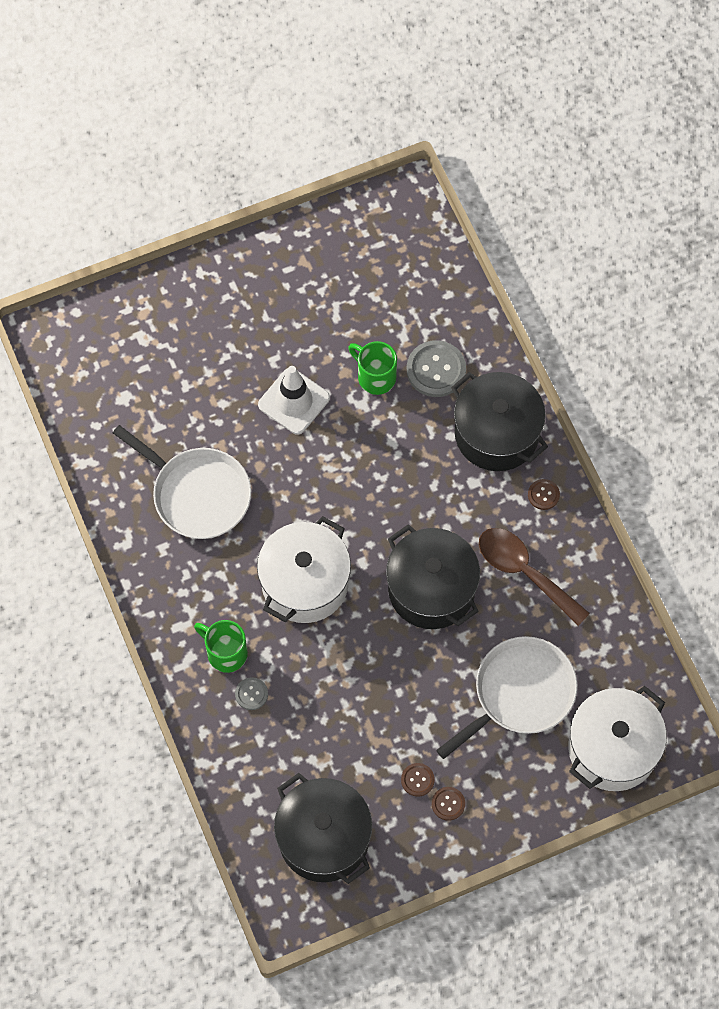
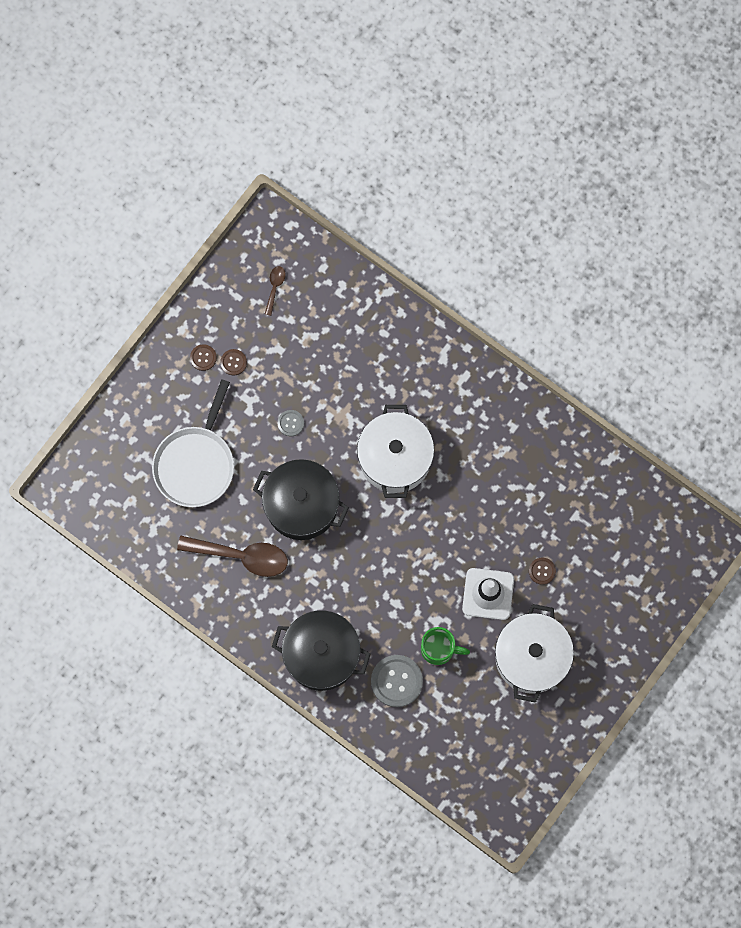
camera: 150 degrees right, 10 degrees up
white pan [113,425,251,539] -> none
green mug [194,620,248,673] -> none
grey button [235,677,268,710] -> grey button moved to [278,410,304,437]
black pot [274,773,372,884] -> brown spoon [265,266,286,316]
brown button [528,479,560,510] -> brown button moved to [529,558,556,585]
white pot [569,686,667,791] -> white pot moved to [495,604,574,703]

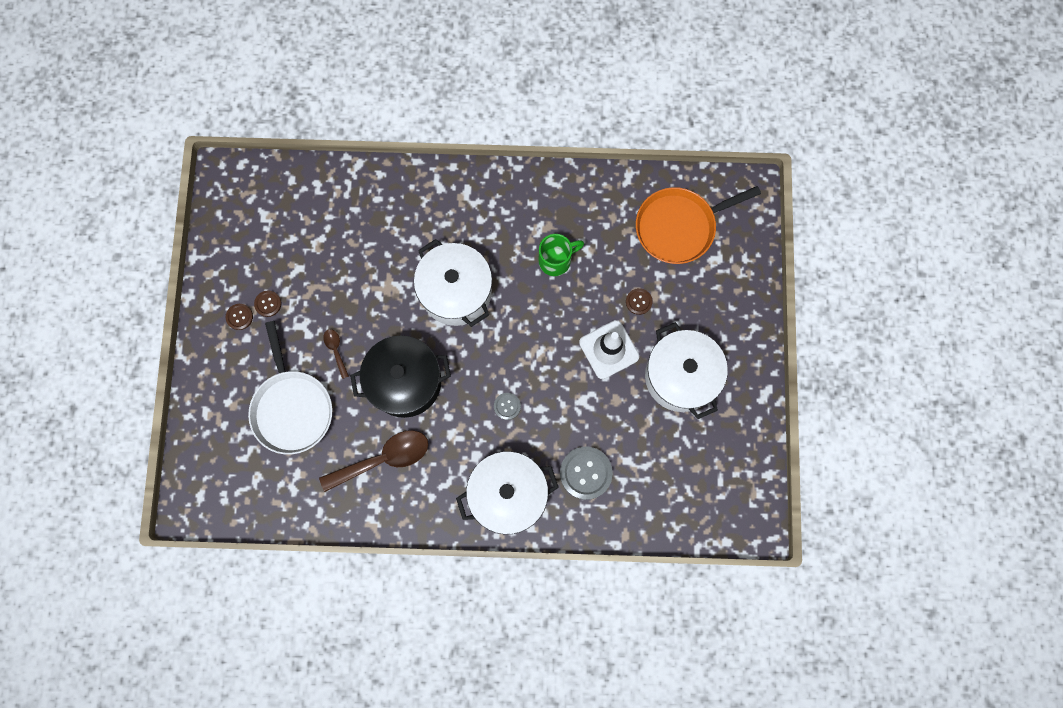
camera: 35 degrees left, 0 degrees up
brown spoon [265,266,286,316] -> brown spoon moved to [323,329,349,379]
black pot [272,610,370,691] -> white pot [456,451,559,534]
grey button [278,410,304,437] -> grey button moved to [494,393,521,420]
green mug [421,627,470,665] -> green mug moved to [539,234,584,276]
none -> orange pan [636,186,761,264]

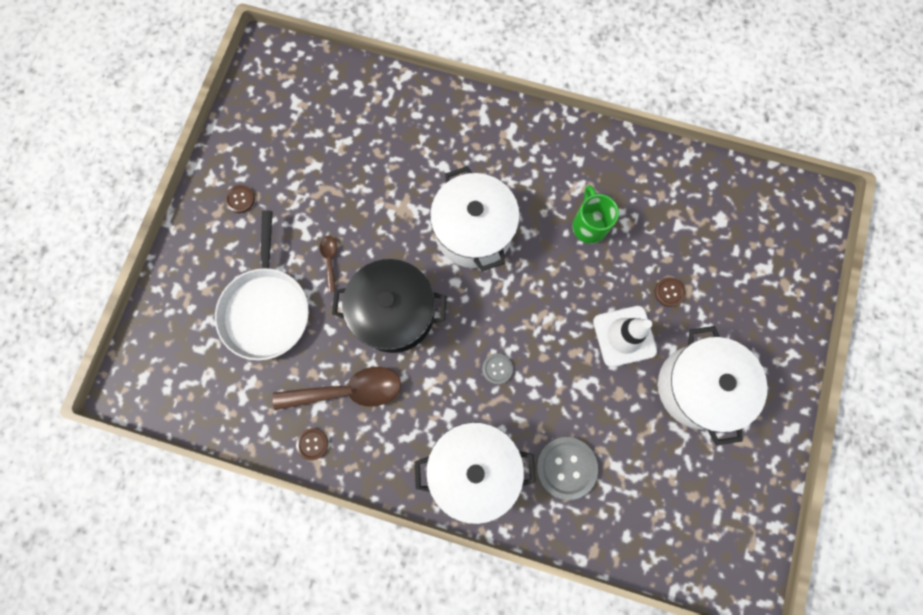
camera: 15 degrees right, 0 degrees up
brown button [254,291,281,317] -> brown button moved to [296,428,328,460]
green mug [539,234,584,276] -> green mug turned 90 degrees counterclockwise [572,185,619,244]
orange pan [636,186,761,264] -> none

